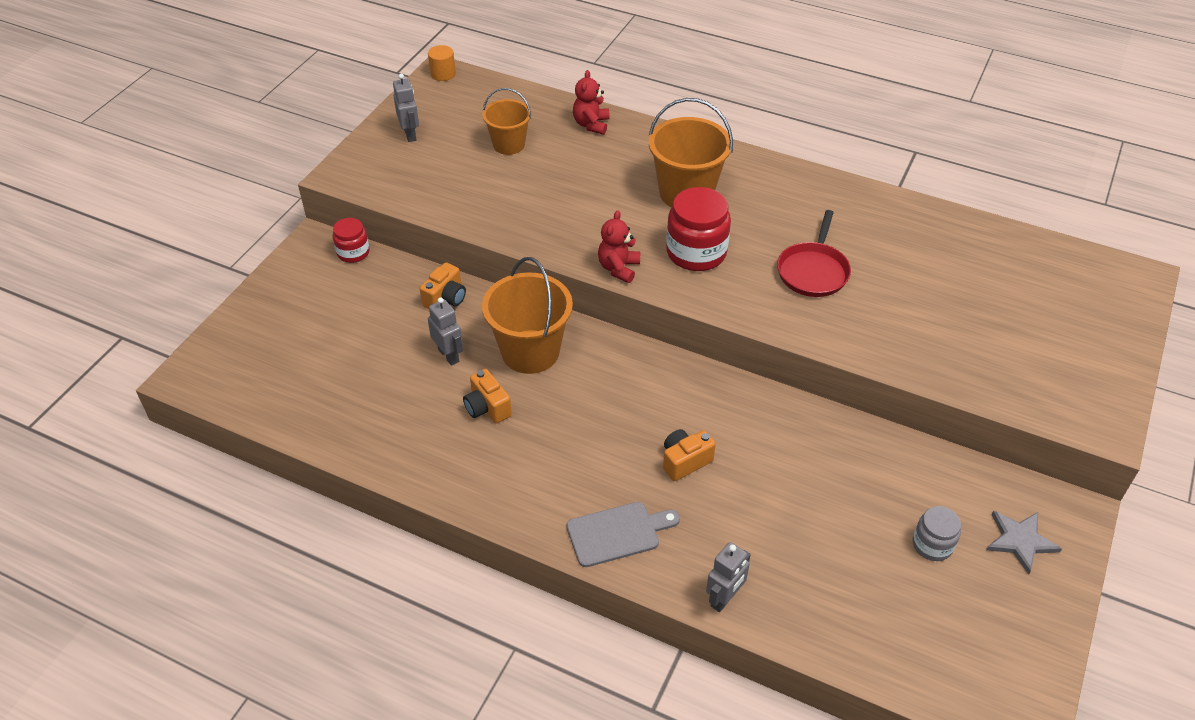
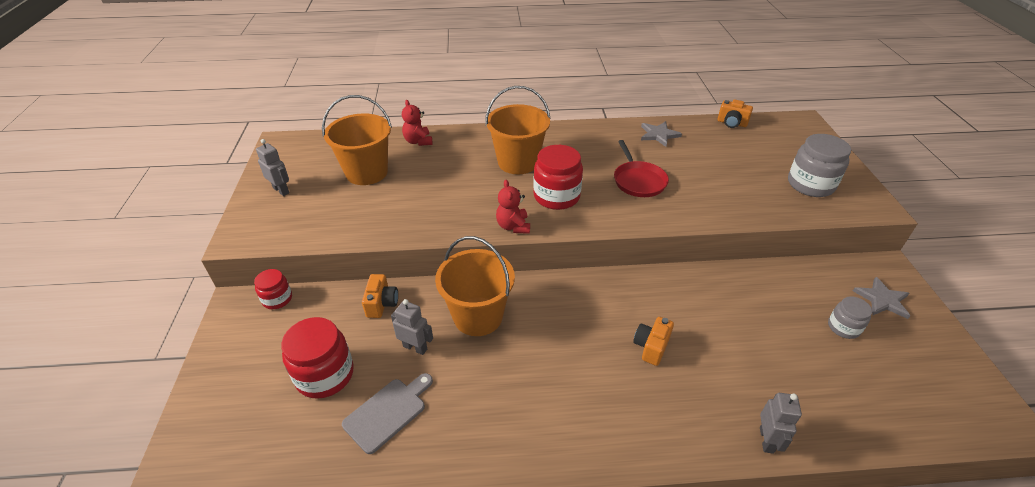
camera: 30 degrees left, 5 degrees down
orange cylinder [428,45,456,81] -> none
orange camera [463,369,512,423] -> orange camera moved to [717,100,753,128]
orange bucket [482,88,531,155] -> orange bucket [322,95,392,185], size x1.61
grey cutting board [567,502,680,567] -> grey cutting board moved to [342,373,433,454]
none -> red jar [281,317,354,399]
none -> grey star [641,121,682,147]
none -> grey jar [788,134,851,197]

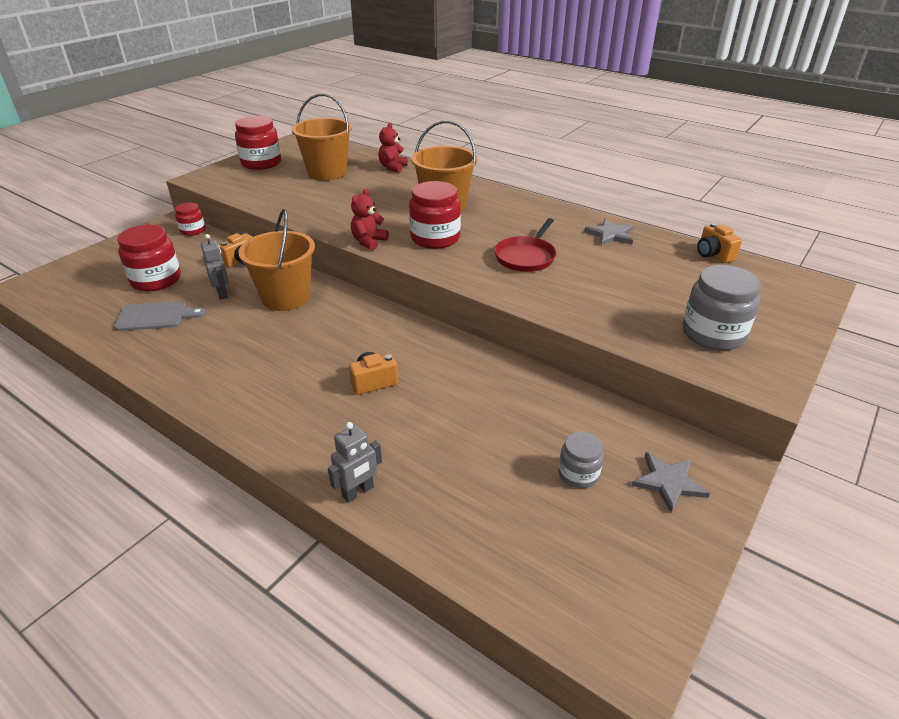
camera: 40 degrees right, 5 degrees down
grey robot [256,139,289,196] -> red jar [235,116,281,170]

